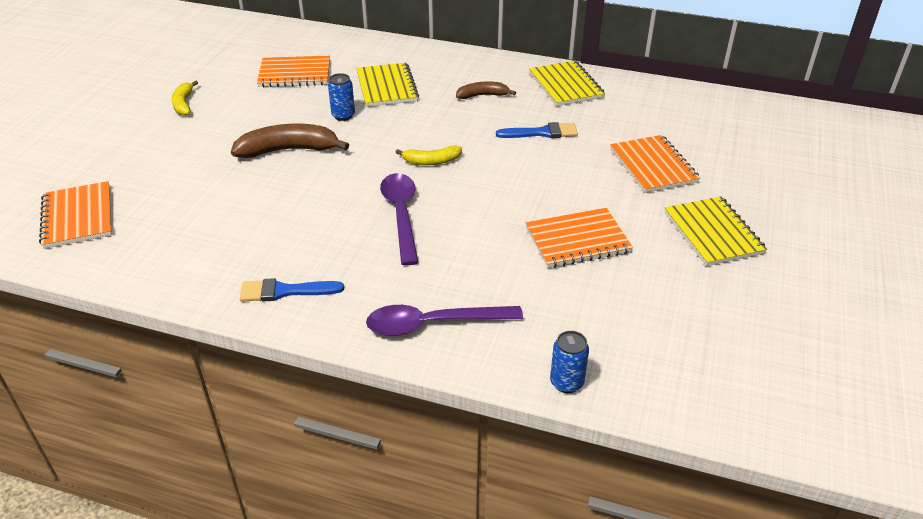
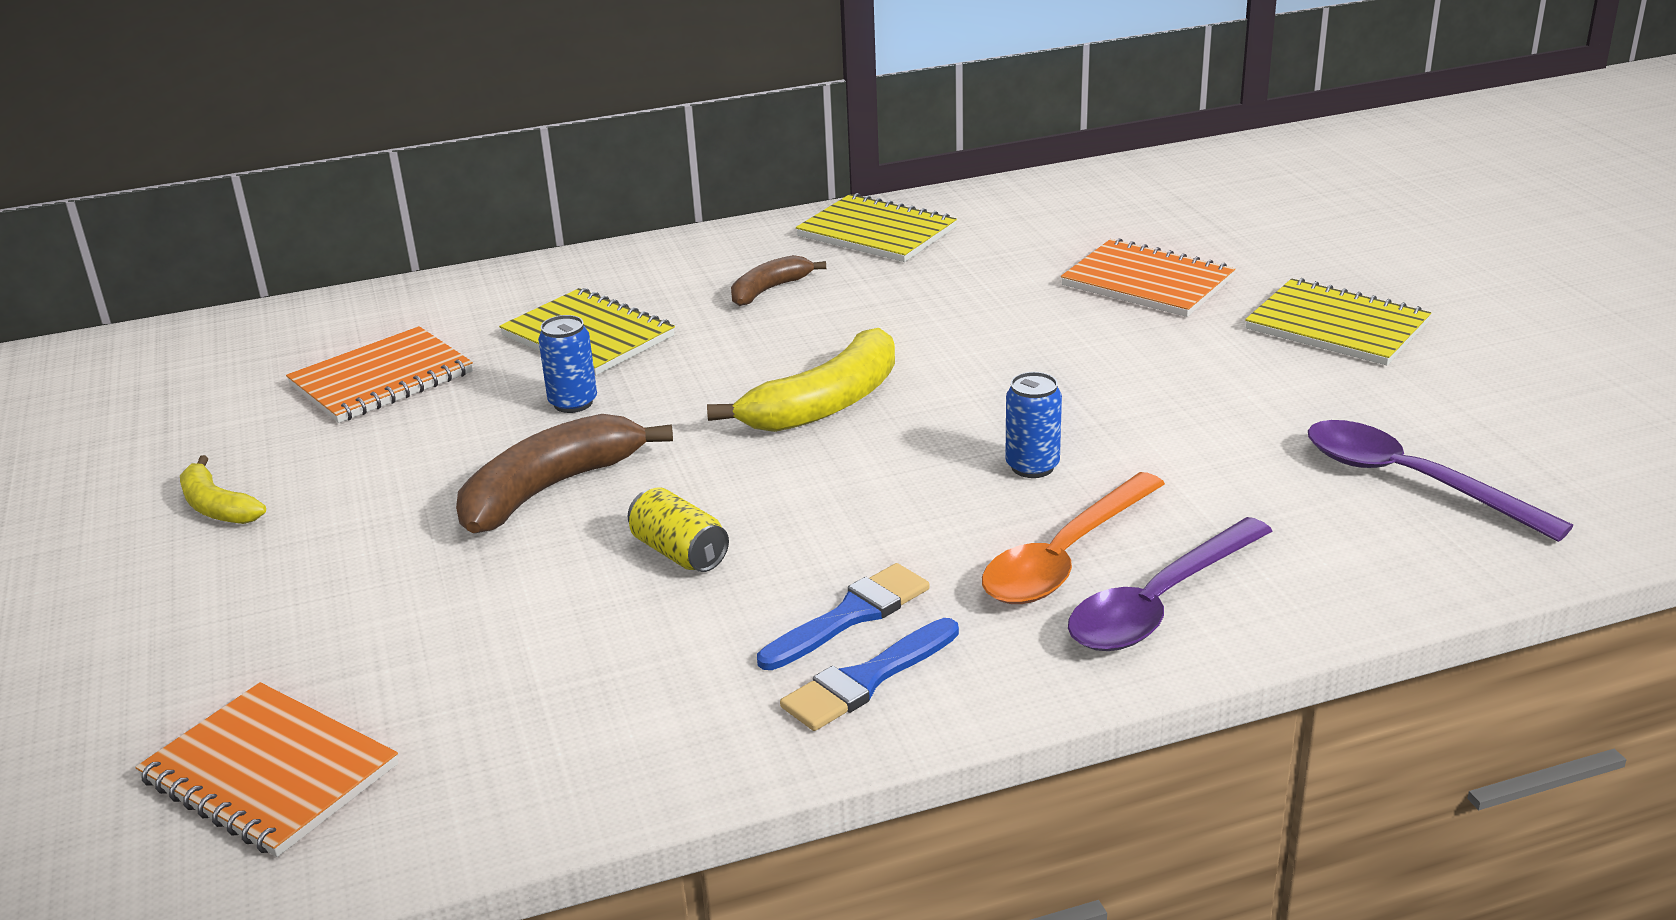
camera: 35 degrees left, 10 degrees down
purple spoon [380,173,418,266] -> purple spoon moved to [1308,420,1573,542]
yellow banana [395,145,462,165] -> yellow banana [707,328,895,432], size x1.74
blue brush [496,122,578,138] -> blue brush moved to [757,563,930,670]
orange notebook [526,208,633,268] -> none
blue can [550,331,589,393] -> blue can moved to [1005,372,1062,478]
none -> yellow can [628,487,729,572]
none -> orange spoon [982,472,1165,604]

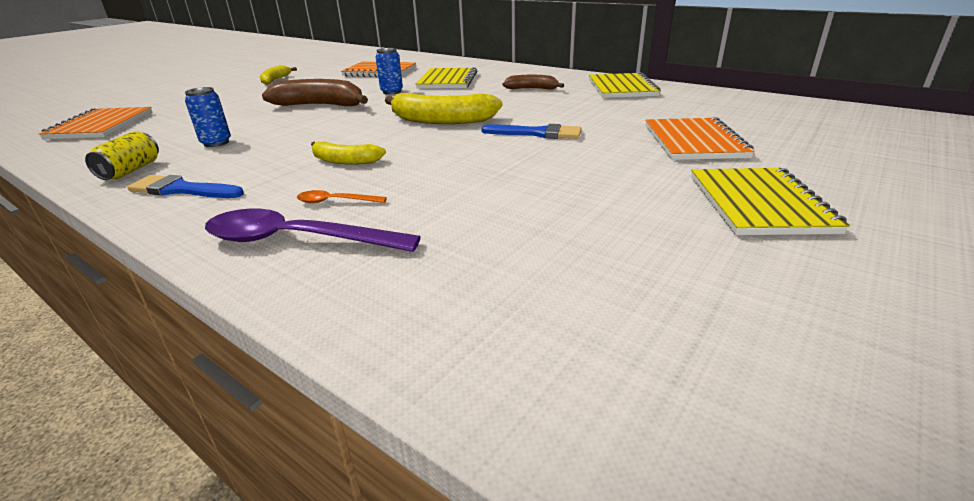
camera: 55 degrees right, 0 degrees up
yellow can [628,487,729,572] -> yellow can moved to [85,131,159,180]
blue brush [757,563,930,670] -> blue brush moved to [481,124,582,139]
orange spoon [982,472,1165,604] -> orange spoon [297,190,387,203], size x0.47
blue can [1005,372,1062,478] -> blue can moved to [185,87,231,147]
purple spoon [1308,420,1573,542] -> none
none -> yellow banana [311,141,386,165]

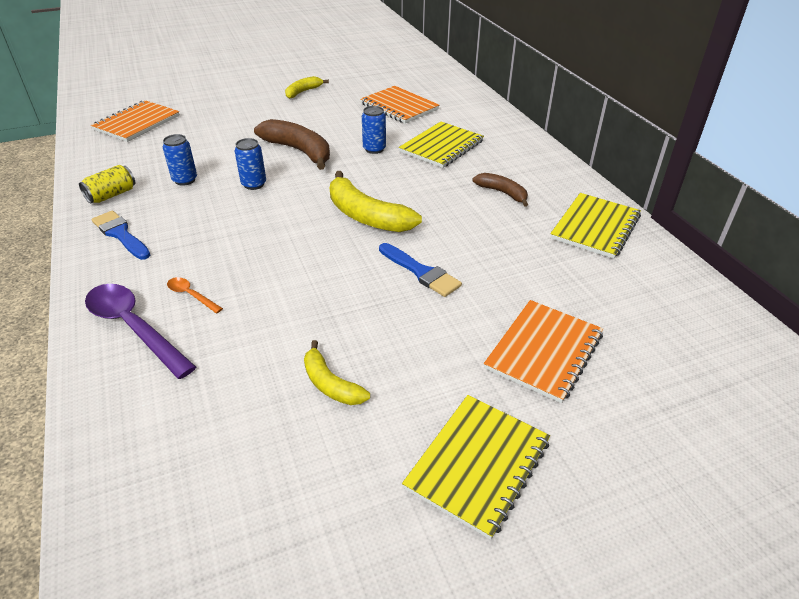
camera: 30 degrees right, 10 degrees up
yellow banana [311,141,386,165] -> yellow banana moved to [304,340,370,405]
none -> blue can [235,138,266,190]

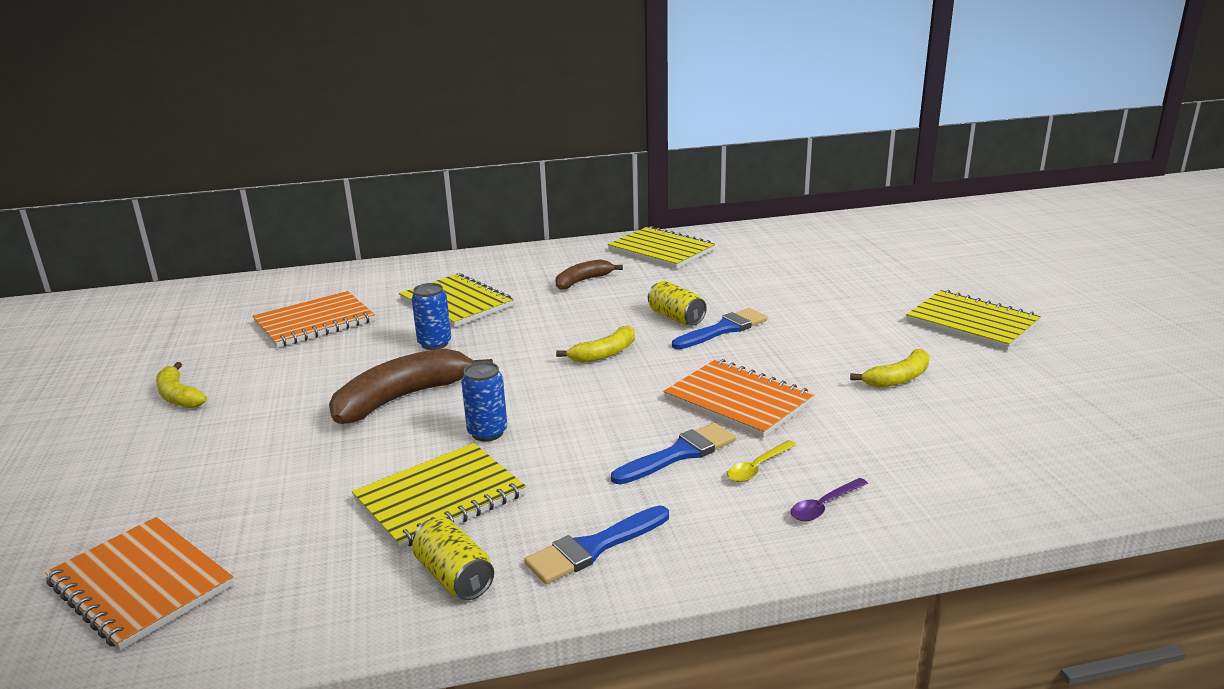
camera: 80 degrees left, 15 degrees down
purple spoon [85,284,196,379] -> purple spoon [790,478,868,521], size x0.47
blue can [163,134,197,186] -> yellow notebook [352,443,526,549]
orange spoon [167,277,223,313] -> yellow spoon [727,440,796,482]
yellow banana [330,171,422,232] -> yellow banana [556,325,635,363], size x0.57
orange notebook [484,300,603,403] -> orange notebook moved to [663,359,815,438]
none -> blue brush [611,423,736,485]
none -> yellow can [648,281,707,325]

